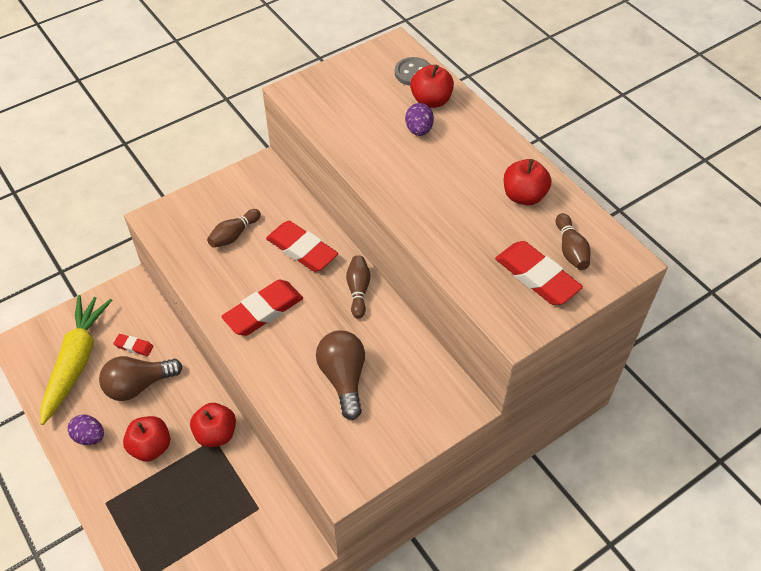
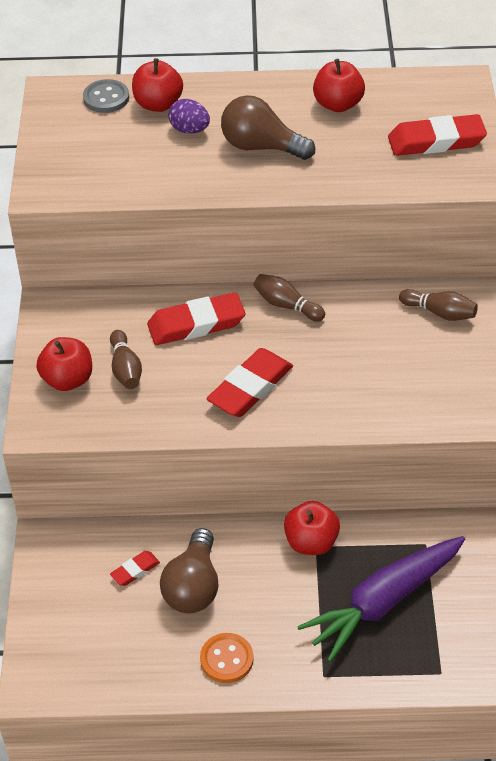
camera: 55 degrees left, 5 degrees down
yellow carrot [41,295,112,425] -> none
purple egg [68,415,104,445] -> orange button [200,633,253,683]
red apple [123,416,170,462] -> red apple moved to [36,337,92,391]
red eraser [221,280,303,336] -> red eraser turned 45 degrees clockwise [206,348,293,417]
brown light bulb [316,330,365,420] -> brown light bulb moved to [221,95,315,160]
brown bowling pin [556,213,590,270] -> brown bowling pin moved to [399,289,478,321]
none -> purple carrot [297,536,465,662]

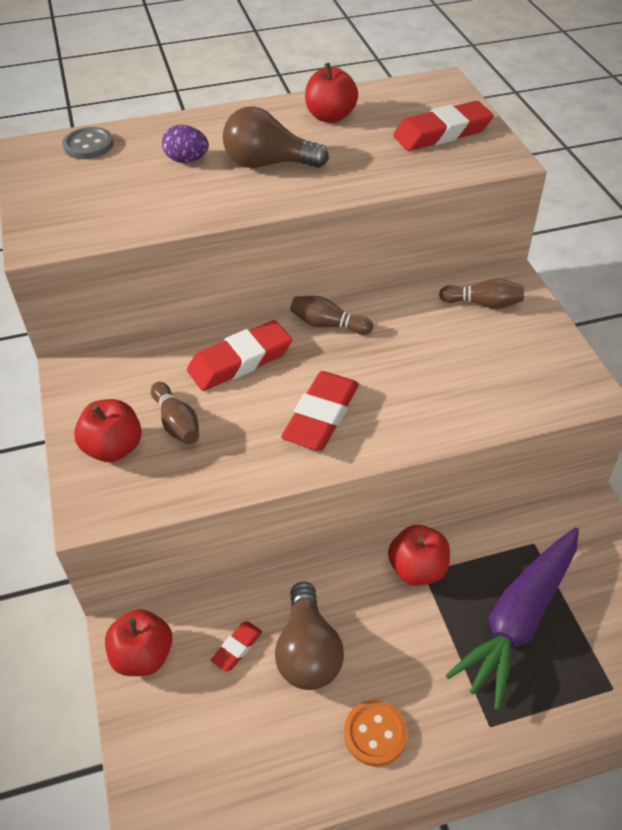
camera: 15 degrees left, 0 degrees up
red apple [132,58,183,112] -> red apple moved to [105,609,172,676]

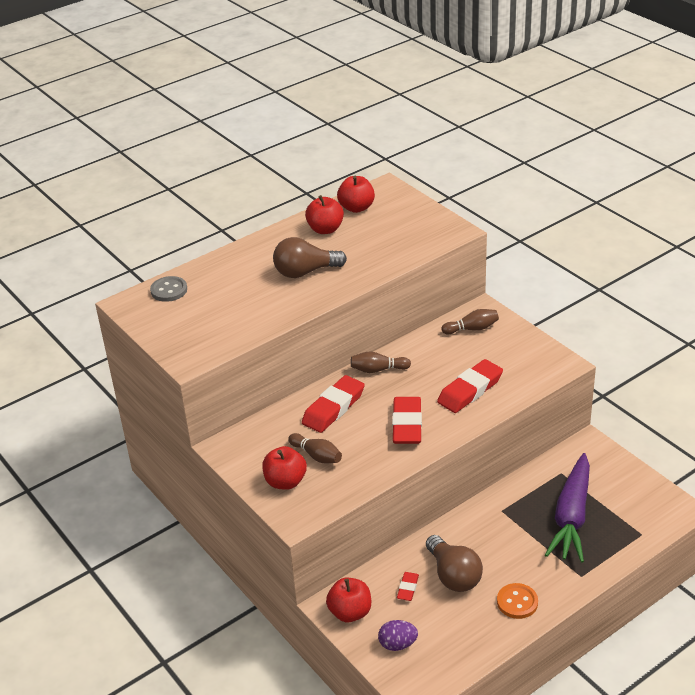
camera: 20 degrees left, 10 degrees down
purple egg [162,125,209,163] -> purple egg moved to [378,620,418,651]
red apple [388,525,450,586] -> red apple moved to [337,176,375,213]
red eraser [393,101,494,151] -> red eraser moved to [437,359,503,413]

